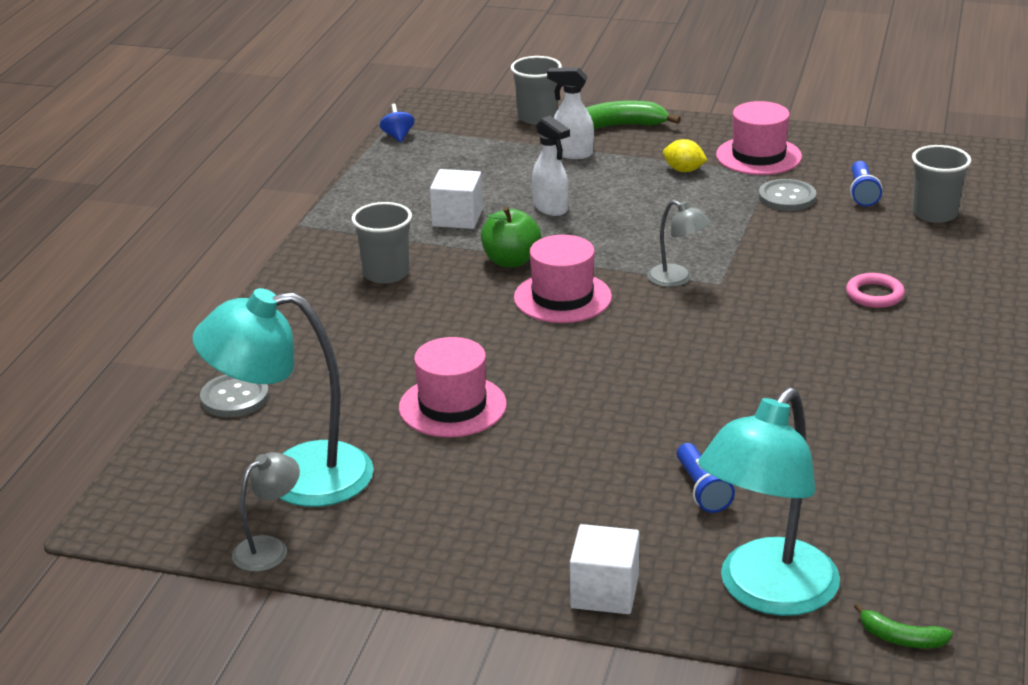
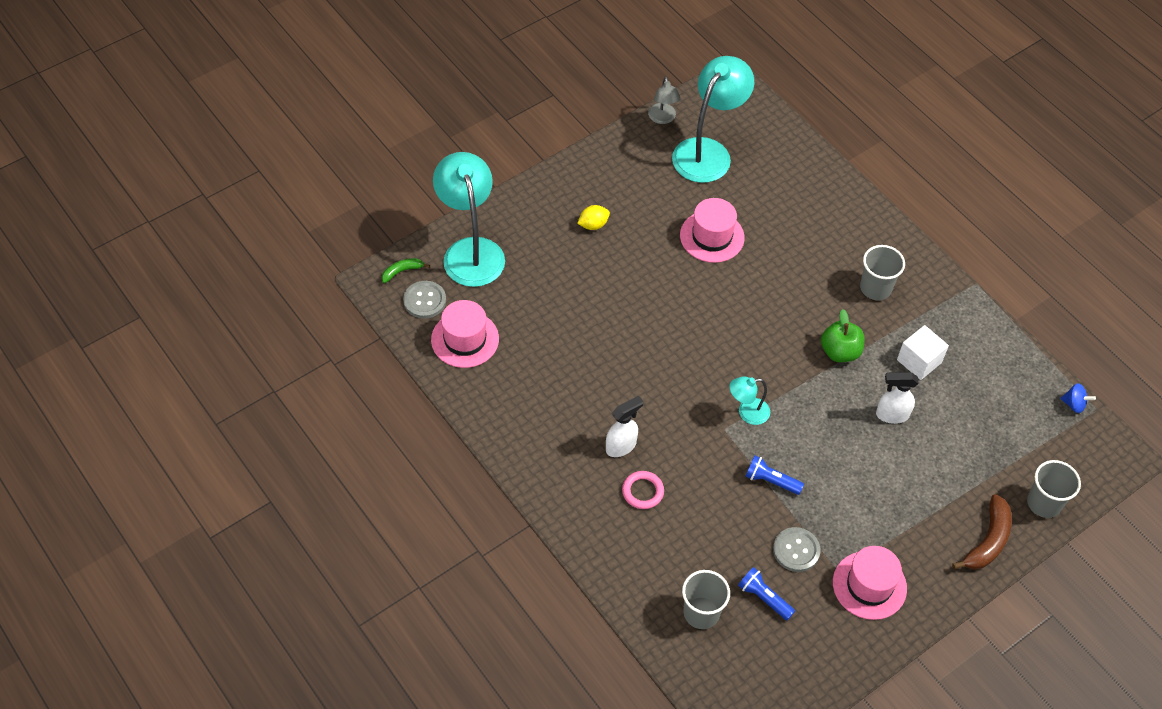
camera: 125 degrees right, 25 degrees up
grey button [200,374,269,417] -> grey button moved to [403,281,446,319]
pink hat [514,235,612,323] -> pink hat moved to [431,300,499,368]
white spray bottle [547,67,594,159] -> white spray bottle moved to [606,396,644,457]
white cube [570,524,639,614] -> none
green banana [586,101,681,130] -> brown banana [952,494,1012,570]
grey lamp [647,200,711,287] -> turquoise lamp [729,376,770,425]
yellow lemon [663,139,707,172] -> yellow lemon moved to [577,205,610,230]
blue flashlight [677,443,735,513] -> blue flashlight moved to [745,456,804,495]

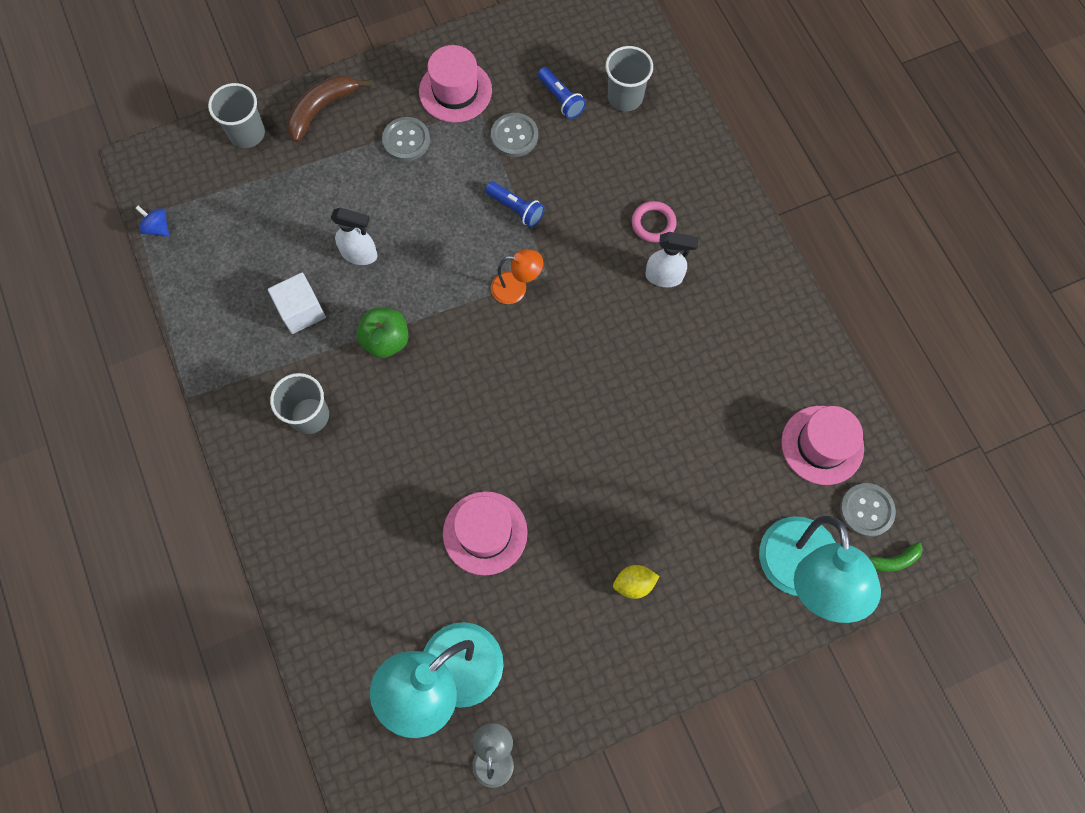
camera: 165 degrees left, 15 degrees up
white spray bottle [606,396,644,457] -> white spray bottle turned 150 degrees counterclockwise [646,232,699,287]
turquoise lamp [729,376,770,425] -> orange lamp [491,249,543,304]
none -> grey button [382,117,430,161]

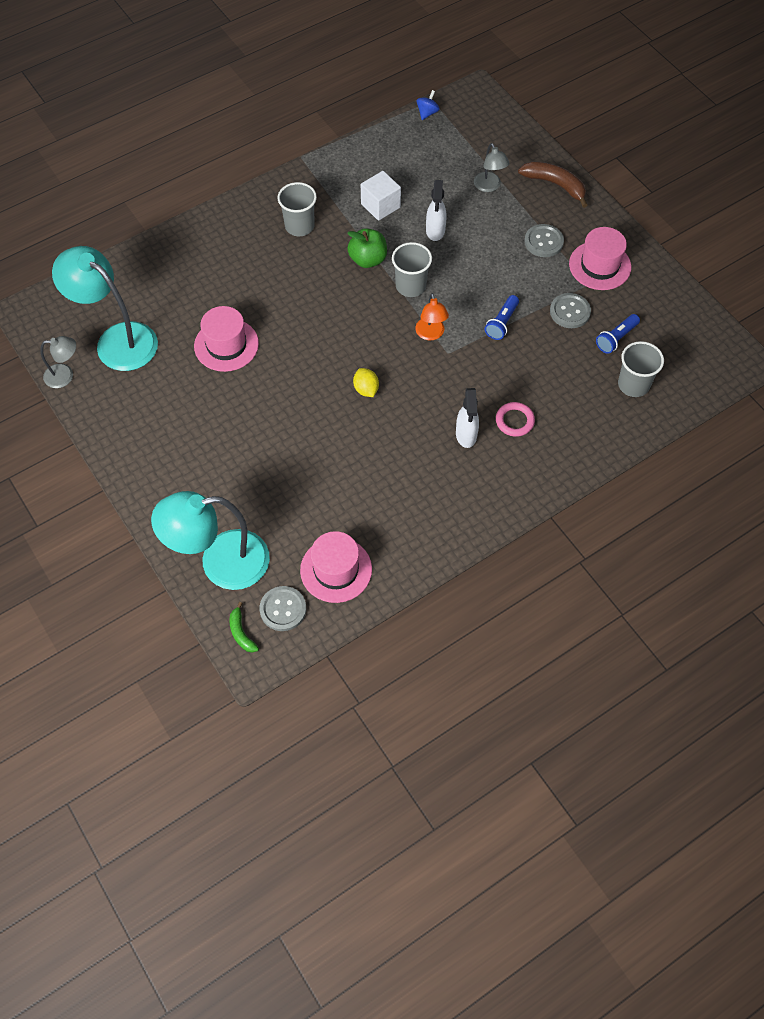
camera: 80 degrees right, 10 degrees down
grey cup [208,83,265,148] -> grey cup moved to [392,242,432,297]
yellow lemon [613,565,660,599] -> yellow lemon moved to [353,368,379,397]
none -> grey lamp [474,143,510,192]

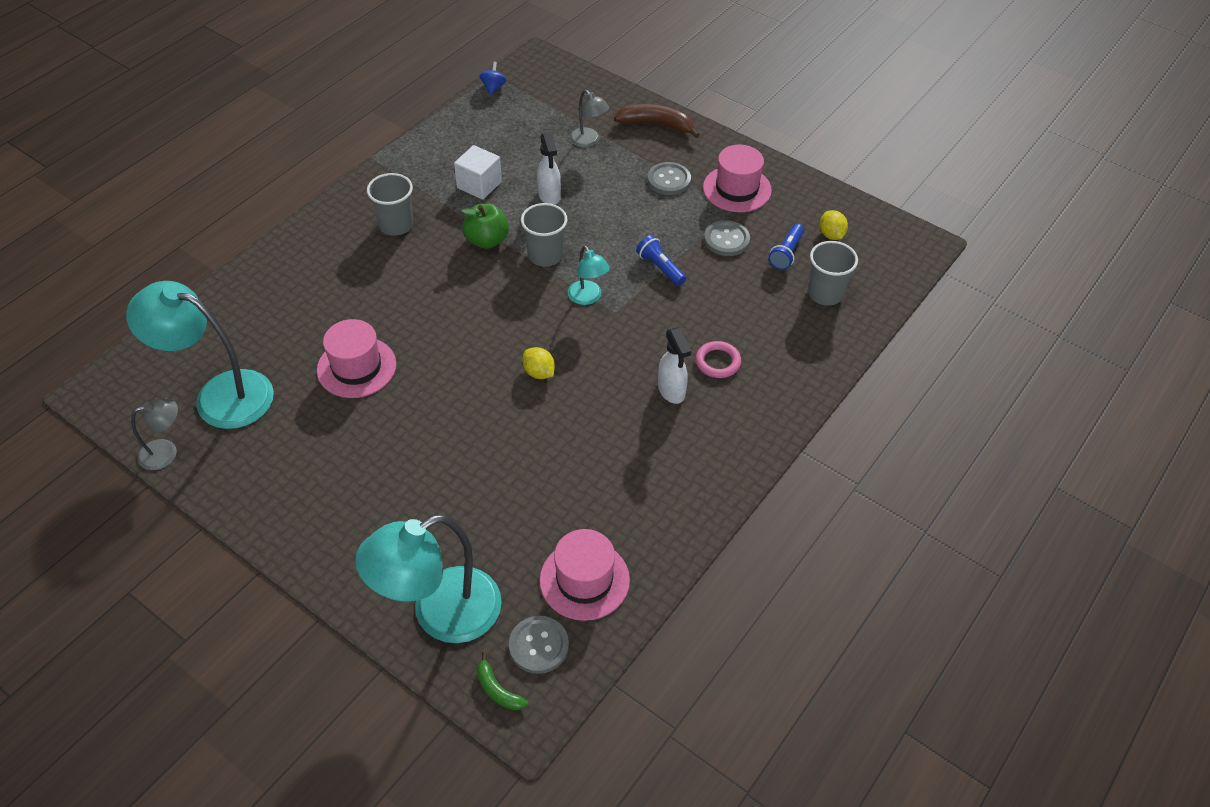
camera: 20 degrees left, 10 degrees down
orange lamp [415,293,449,340] -> turquoise lamp [568,246,610,305]
blue flashlight [485,295,519,340] -> blue flashlight turned 135 degrees clockwise [636,235,686,286]
none -> yellow lemon [820,210,848,240]

